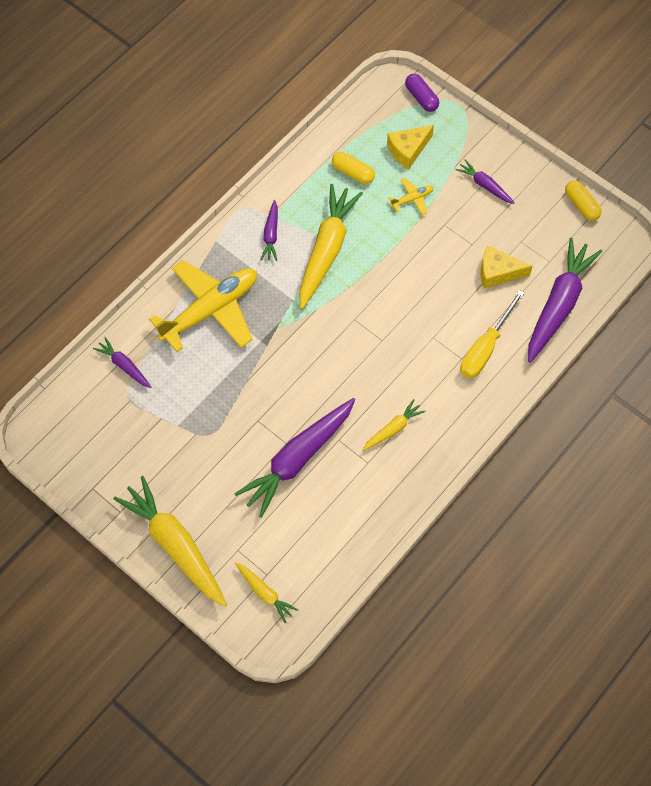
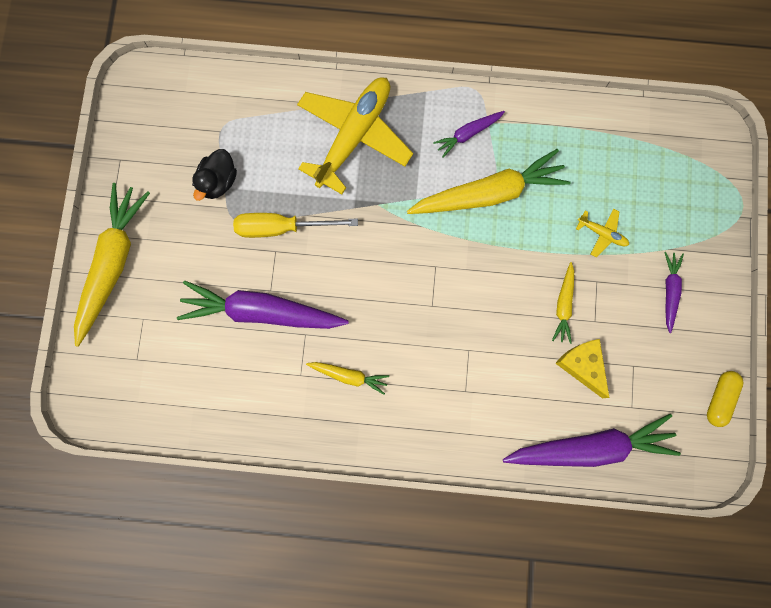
camera: 55 degrees right, 15 degrees up
purple carrot [93,337,152,388] -> none
yellow plane [149,260,257,352] -> yellow plane turned 75 degrees counterclockwise [297,77,413,194]
yellow carrot [235,563,298,623] -> yellow carrot moved to [552,262,574,344]
yellow capsule [332,152,375,184] -> none
yellow cheese [387,125,434,169] -> none
purple capsule [405,74,439,112] -> none
yellow screwdriver [460,290,525,378] -> yellow screwdriver moved to [233,213,358,238]
none -> black duck [192,149,237,201]

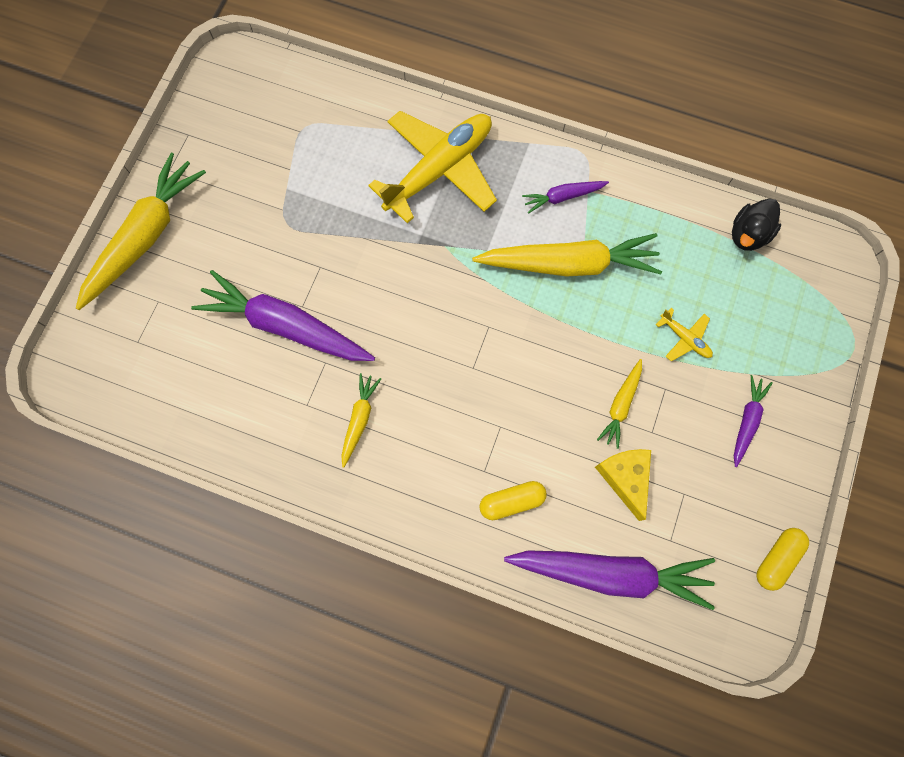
camera: 15 degrees right, 5 degrees down
black duck [192,149,237,201] -> black duck moved to [732,198,781,251]
yellow screwdriver [233,213,358,238] -> none
yellow carrot [306,362,389,395] -> yellow carrot turned 105 degrees counterclockwise [341,373,381,467]
none -> yellow capsule [480,481,547,520]

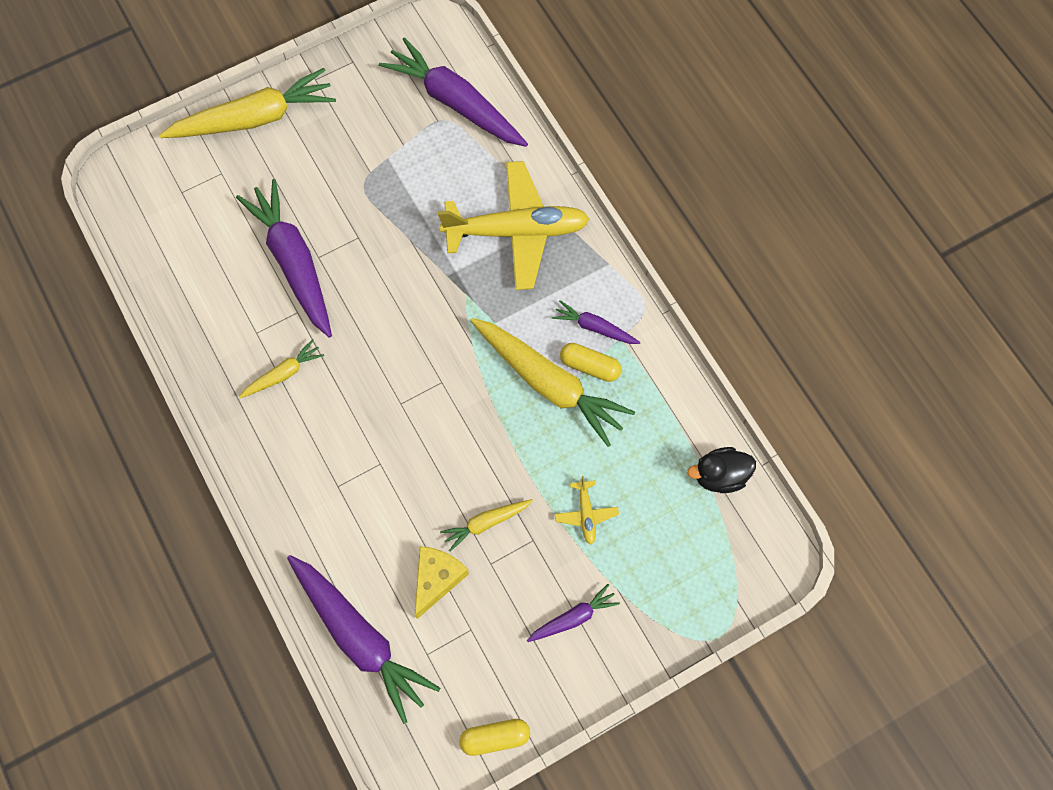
camera: 40 degrees right, 5 degrees down
yellow capsule [480,481,547,520] -> yellow capsule moved to [560,343,622,382]
none -> purple carrot [379,37,528,147]

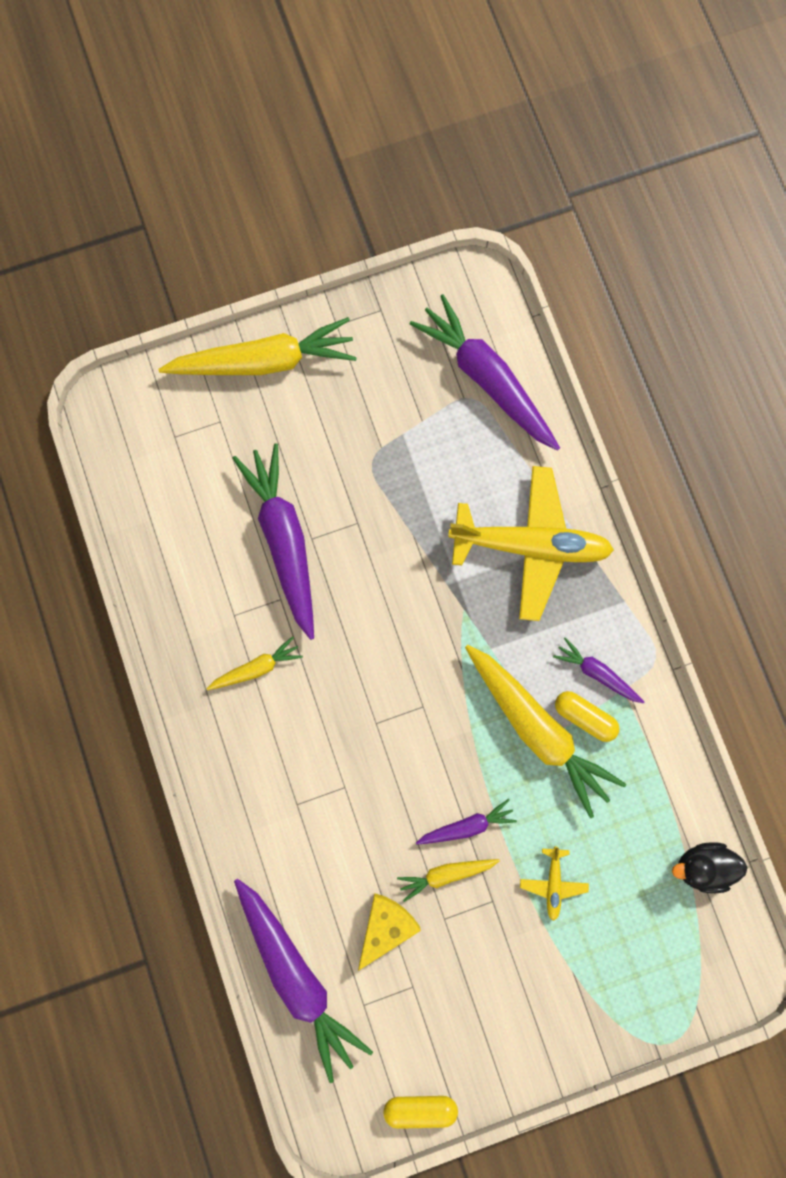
camera: 10 degrees right, 10 degrees up
purple carrot [527,584,620,642] -> purple carrot moved to [416,799,517,845]

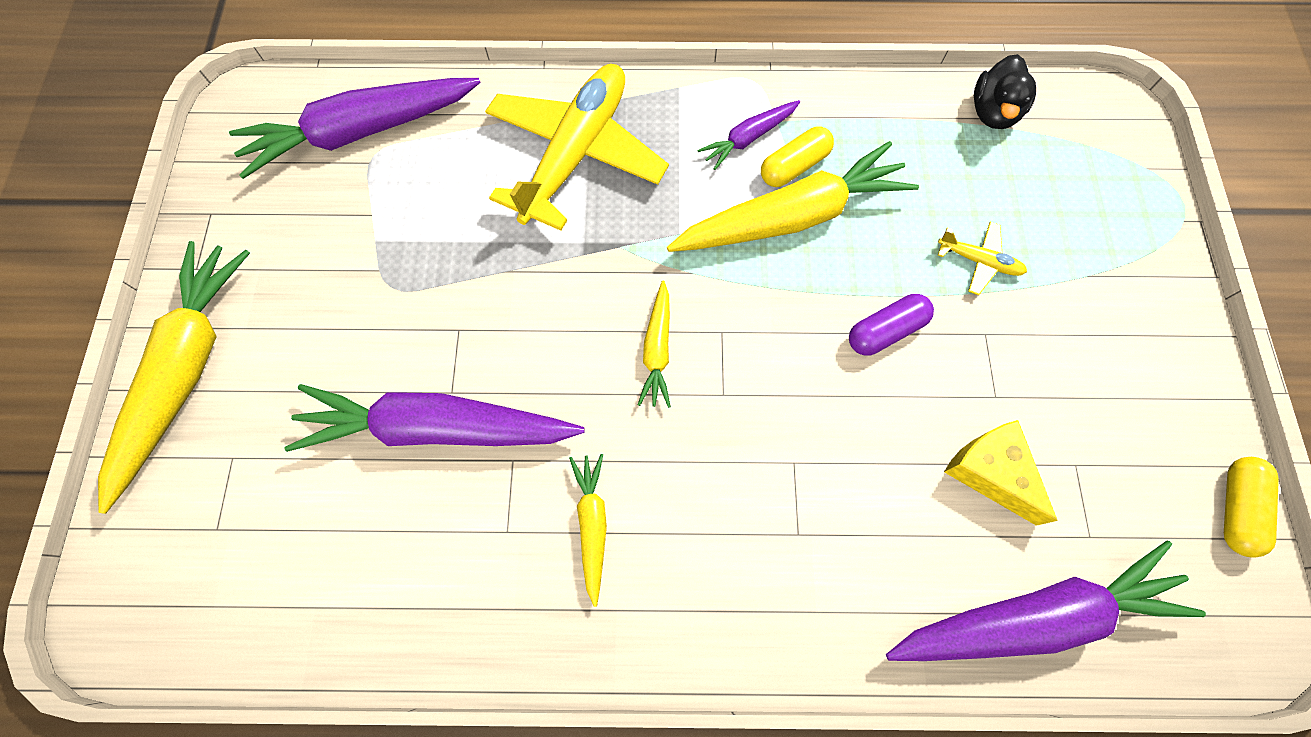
camera: 70 degrees left, 10 degrees down
yellow carrot [397,859,500,902] -> yellow carrot moved to [638,281,671,408]
purple carrot [416,799,517,845] -> purple capsule [849,294,934,356]

